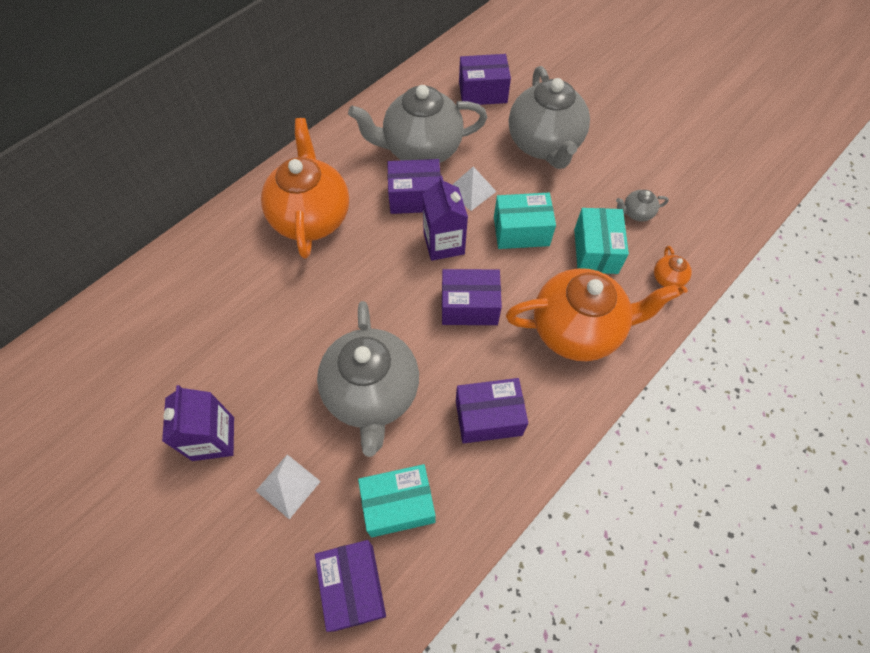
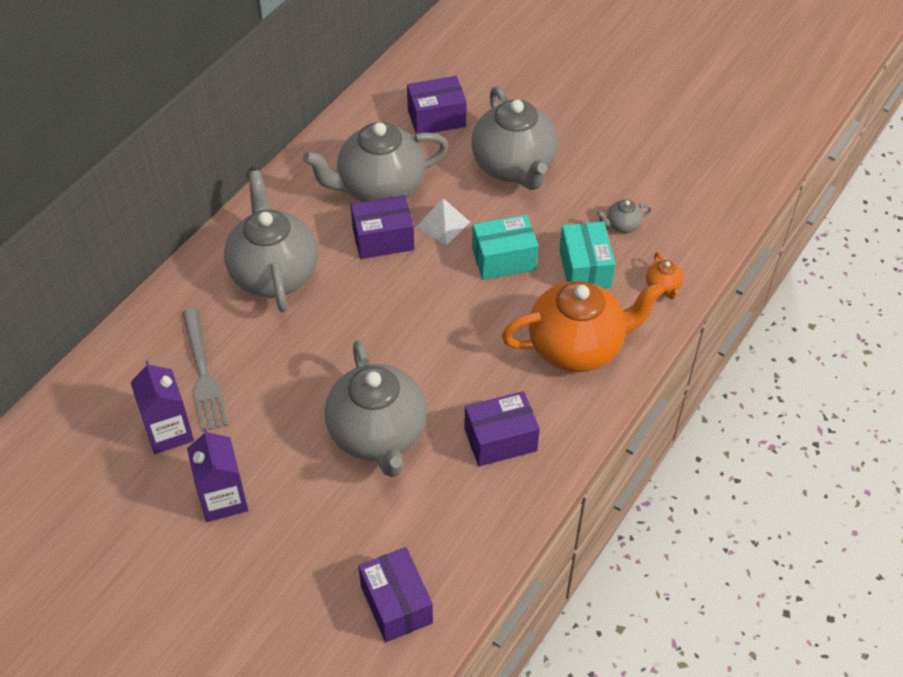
camera: 10 degrees left, 10 degrees down
white pyramid [256,454,321,519] -> none
orange teapot [261,118,349,259] -> grey teapot [224,170,318,312]
turquoise box [358,464,435,537] -> none
purple carton [422,176,468,261] -> purple carton moved to [130,360,194,454]
purple box [442,269,502,325] -> none
none -> grey fork [182,309,228,432]

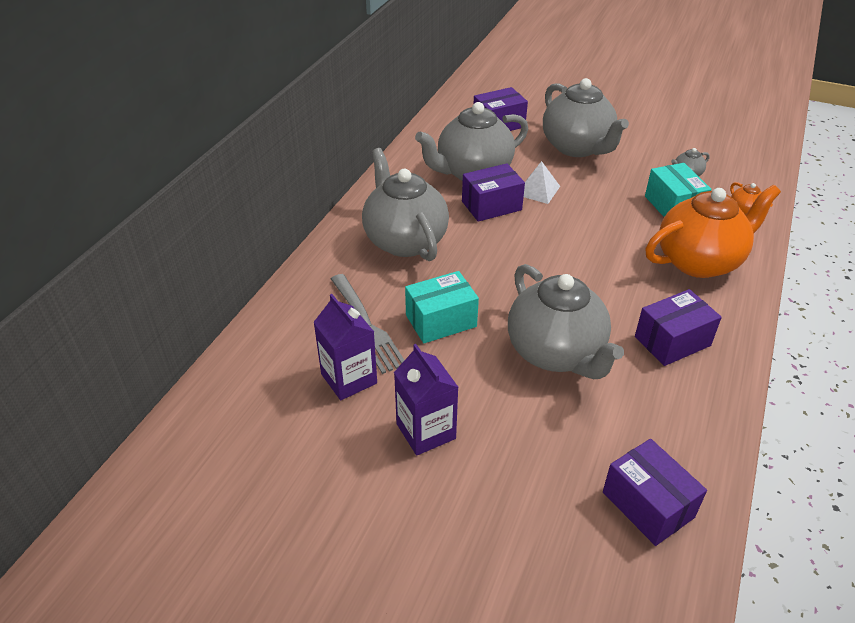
camera: 10 degrees left, 10 degrees down
turquoise box [472,214,538,280] -> turquoise box moved to [405,271,479,343]

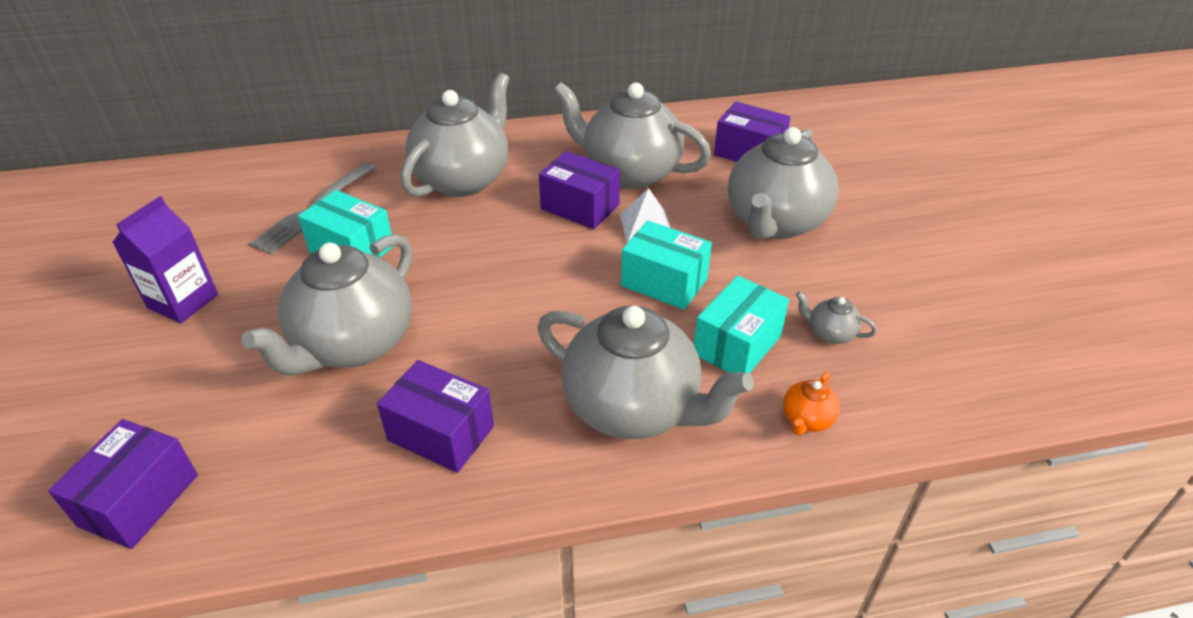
camera: 55 degrees right, 0 degrees up
purple carton [313,294,377,400] -> none
orange teapot [646,185,781,278] -> grey teapot [538,306,754,439]
none -> turquoise box [621,221,712,310]

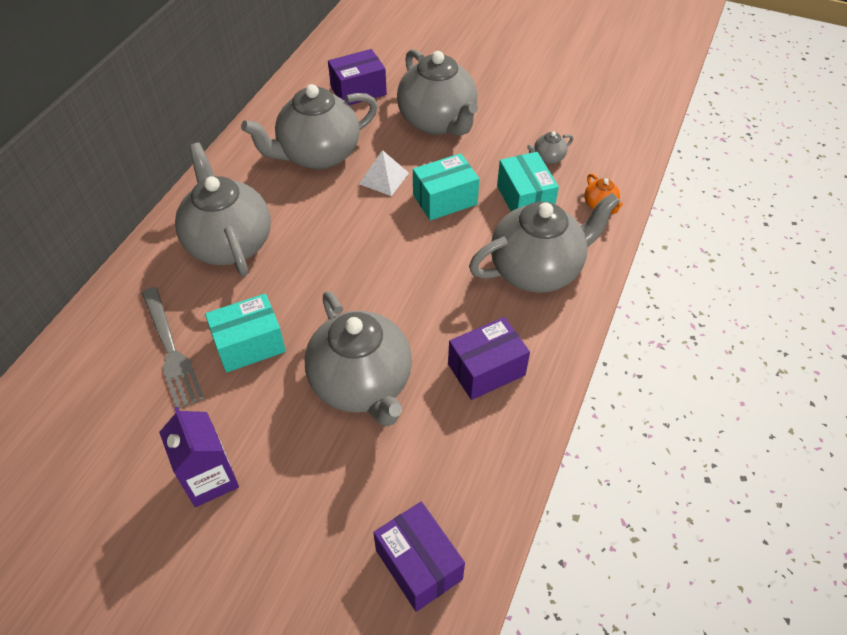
camera: 55 degrees left, 10 degrees up
purple box [539,151,620,229] -> none

